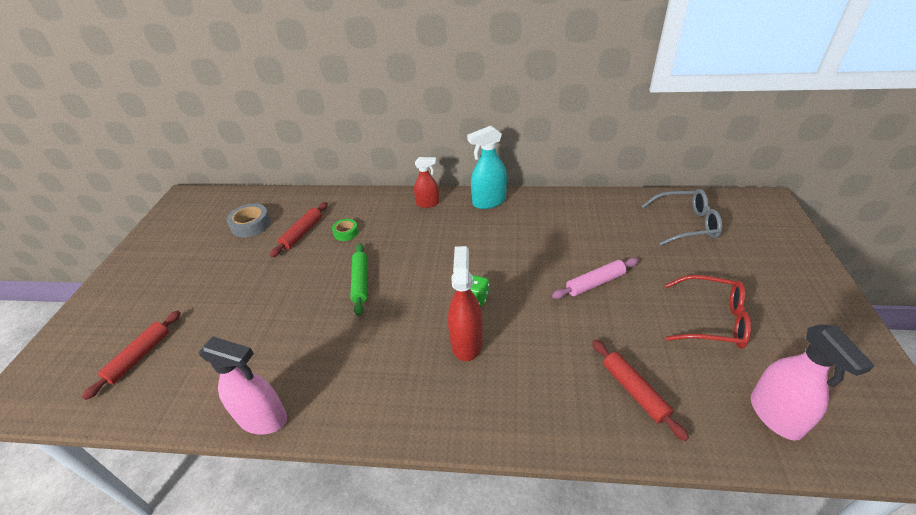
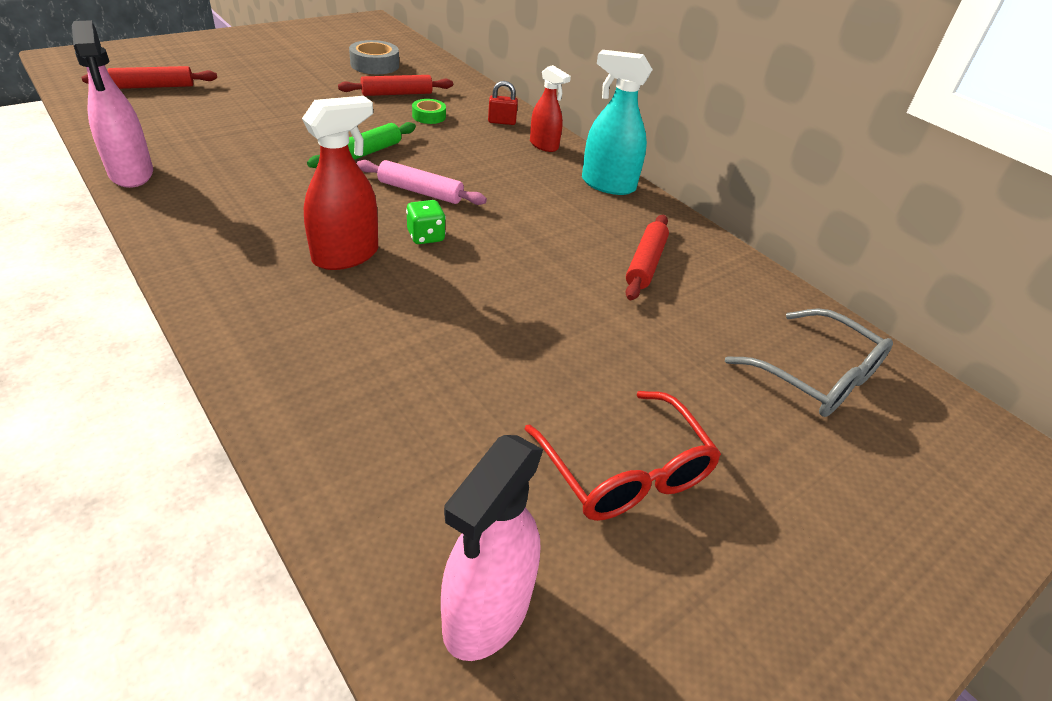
camera: 40 degrees right, 0 degrees up
pink rolling pin [552,258,639,299] -> pink rolling pin moved to [357,160,487,205]
red rolling pin [592,340,689,441] -> red rolling pin moved to [625,215,669,300]
none -> red padlock [488,81,518,125]

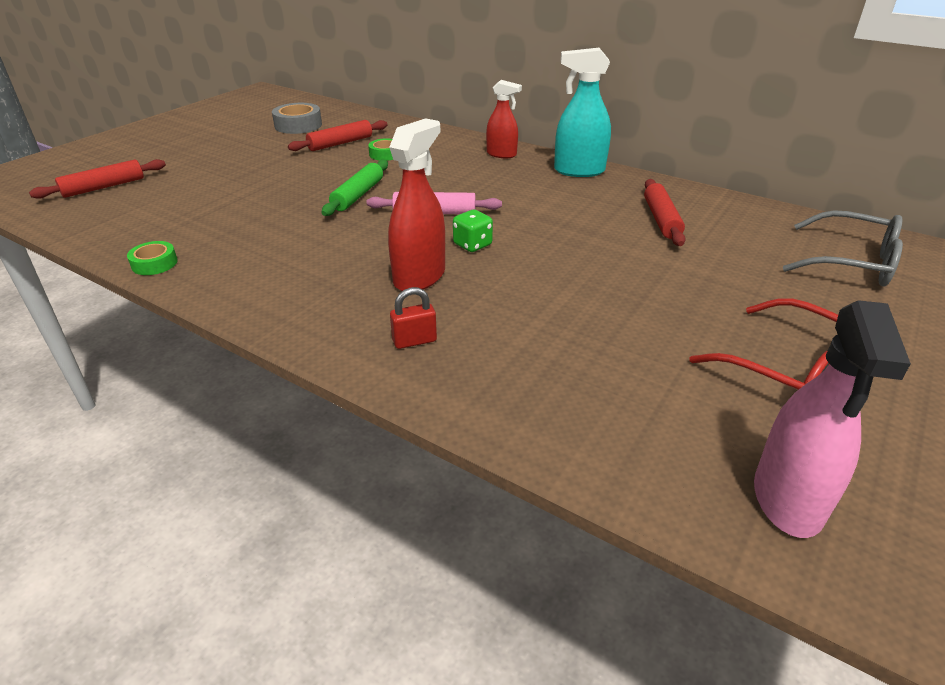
camera: 15 degrees left, 5 degrees down
pink spray bottle [72,20,153,188] -> green tape [127,241,178,275]
red padlock [488,81,518,125] -> red padlock moved to [390,287,437,349]

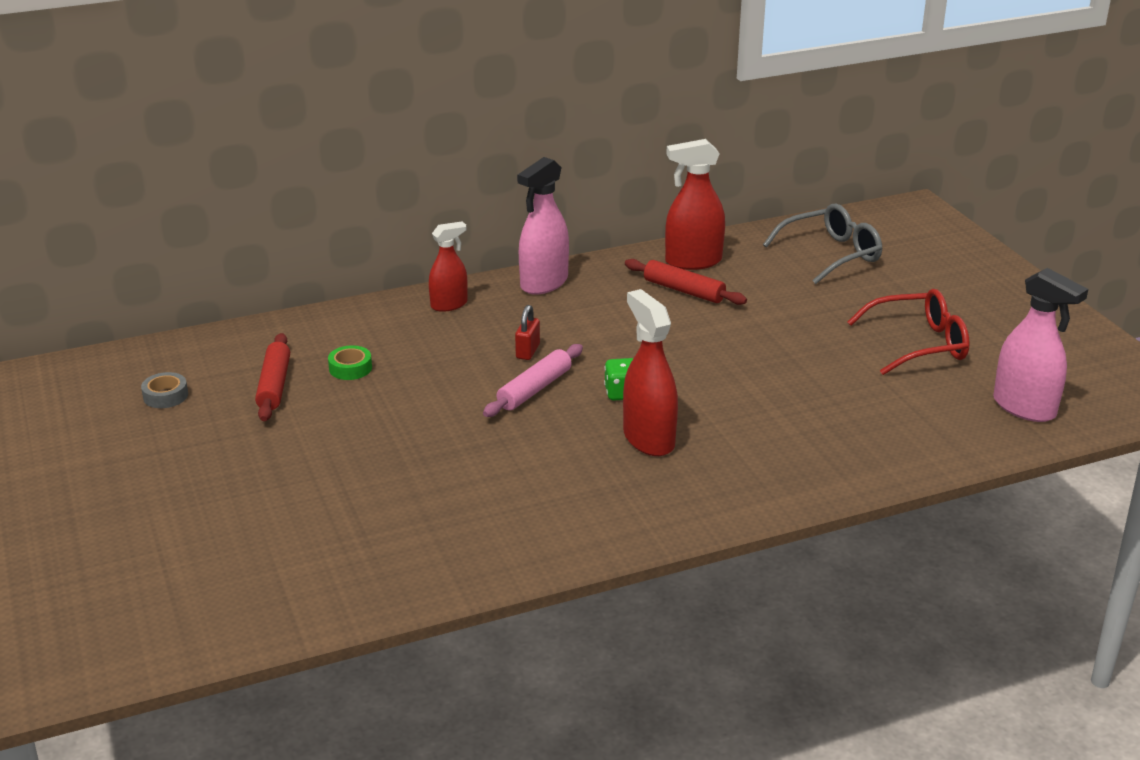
camera: 55 degrees left, 5 degrees down
red rolling pin [29,159,166,199] -> none
green tape [127,241,178,275] -> none
grey tape [272,103,322,134] -> grey tape [141,372,188,408], size x0.62
green rolling pin [321,160,388,216] -> none
red padlock [390,287,437,349] -> red padlock moved to [515,305,540,360]
turquoise spray bottle [554,48,611,177] -> pink spray bottle [517,157,569,295]
none -> red spray bottle [665,139,725,270]

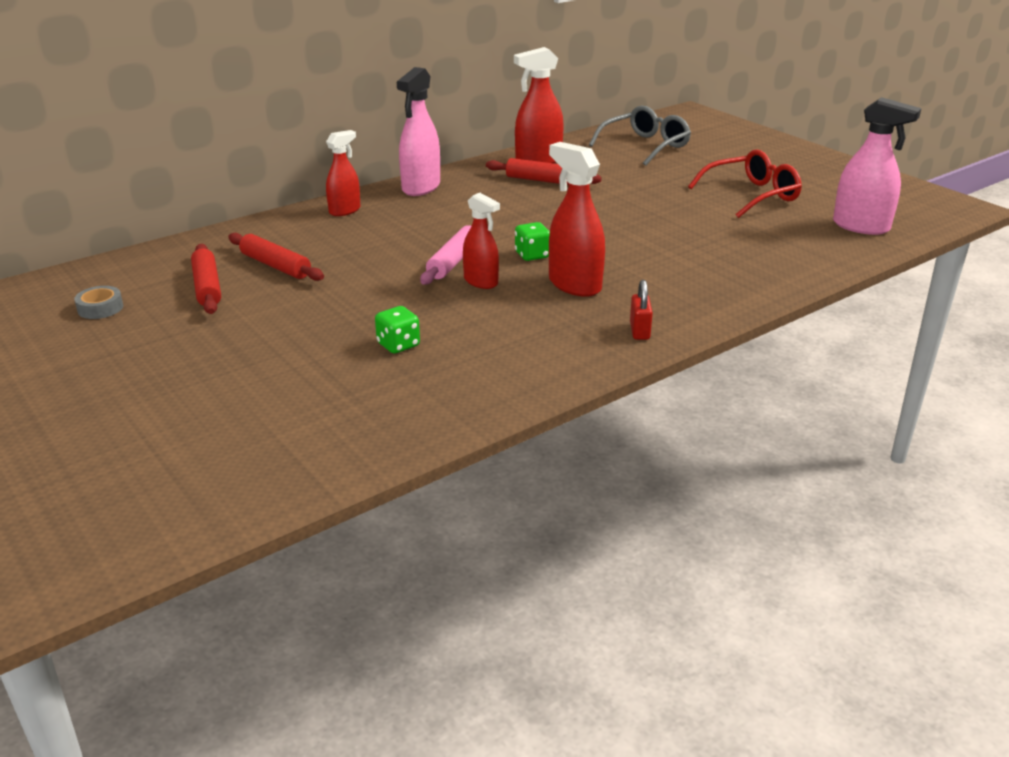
camera: 15 degrees left, 0 degrees up
green tape [328,345,372,380] -> red rolling pin [228,233,324,281]
red padlock [515,305,540,360] -> red padlock moved to [630,280,653,340]
none -> green dice [375,306,420,353]
none -> red spray bottle [463,193,500,289]

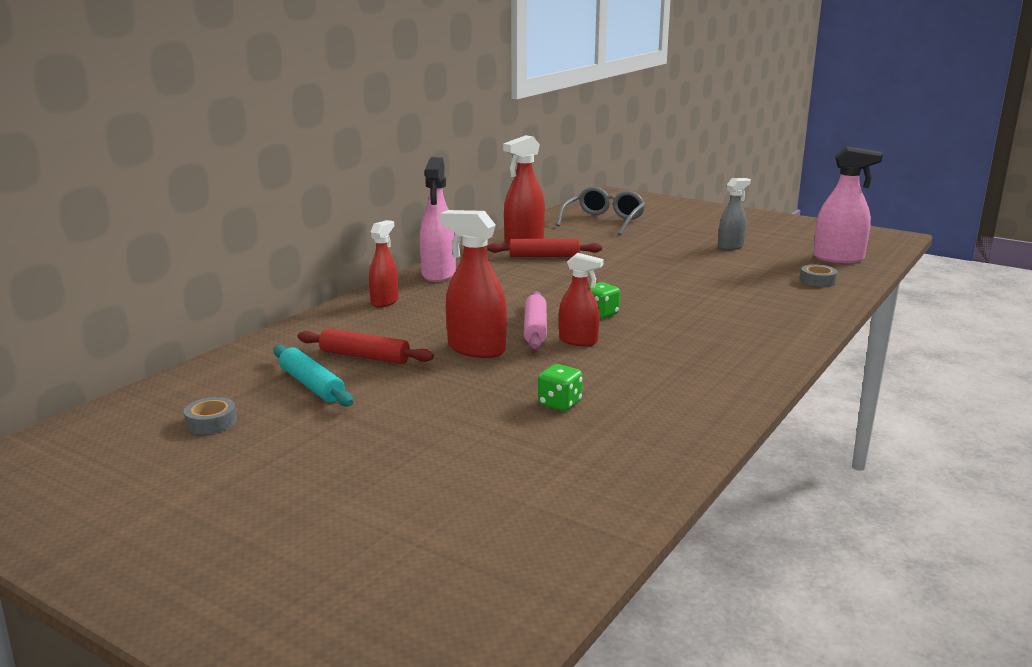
camera: 20 degrees left, 10 degrees down
red rolling pin [191,244,221,314] -> turquoise rolling pin [274,345,353,407]
red spray bottle [549,142,605,297] -> red spray bottle moved to [440,210,507,358]
red padlock [630,280,653,340] -> none
red glasses [688,150,802,218] -> grey spray bottle [718,178,751,250]
none -> grey tape [800,264,838,287]

